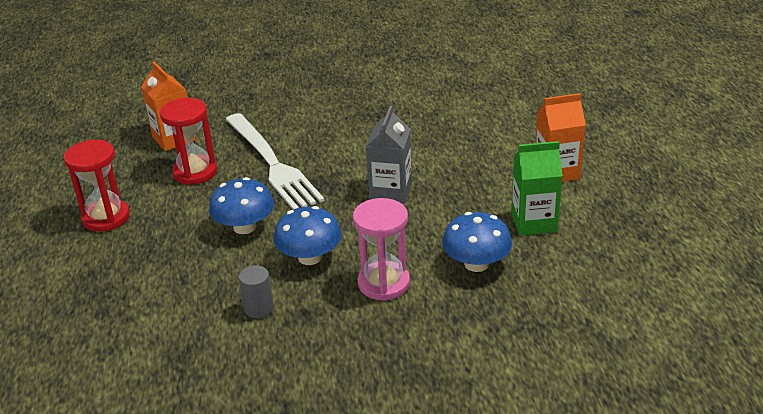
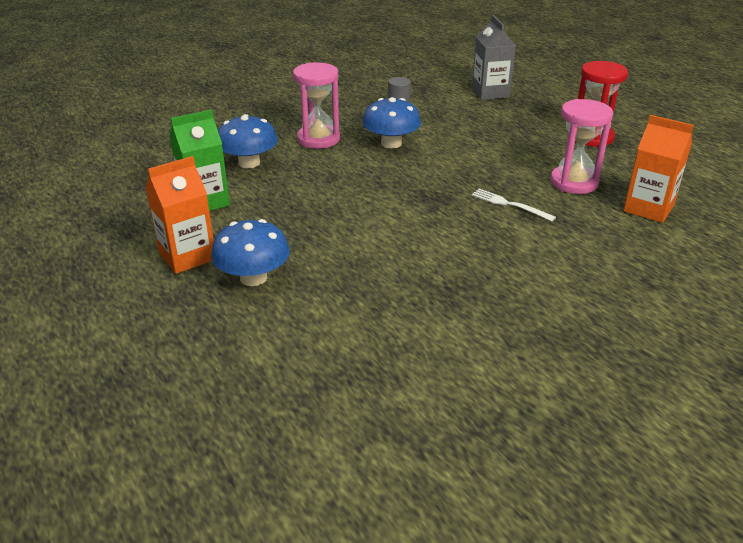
camera: 155 degrees right, 0 degrees up
red hourglass [160,98,217,185] -> pink hourglass [550,99,613,194]
blue mushroom [209,177,274,234] -> blue mushroom moved to [211,219,290,286]
white fork [225,113,324,210] -> white fork [471,189,556,221], size x0.42
grey carton [366,106,412,203] -> grey carton moved to [472,15,516,100]

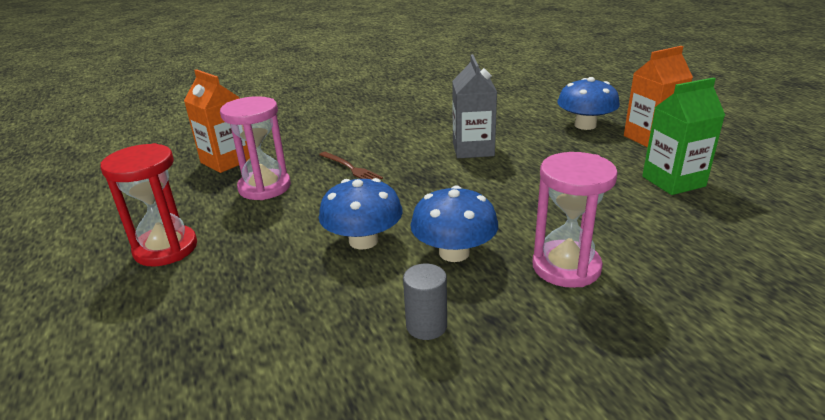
camera: 170 degrees left, 5 degrees down
blue mushroom [218,114,278,168] -> blue mushroom moved to [319,178,403,249]
white fork [471,189,556,221] -> brown fork [319,152,383,179]
grey carton [472,15,516,100] -> grey carton moved to [452,54,497,158]

